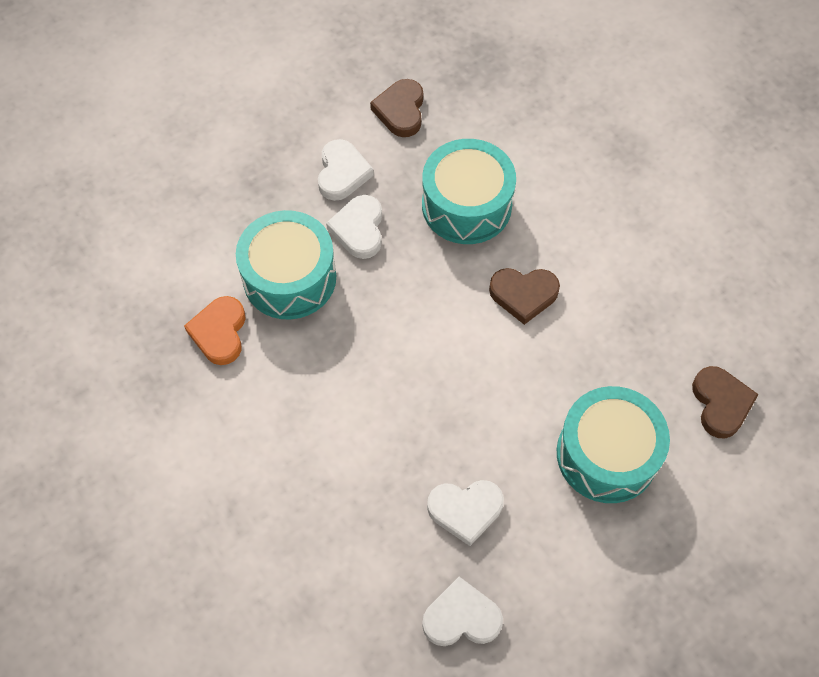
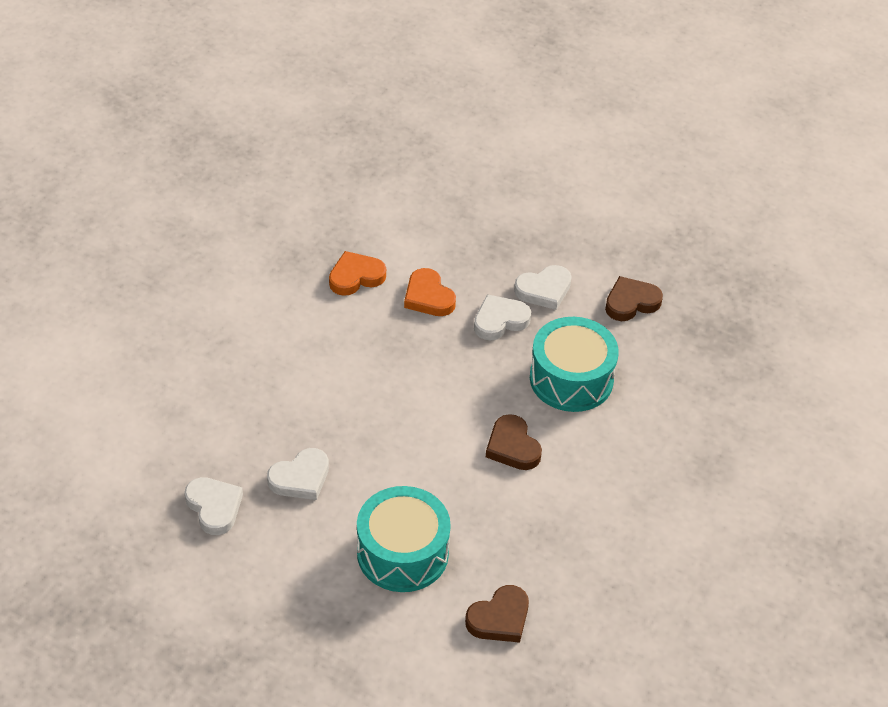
camera: 60 degrees right, 15 degrees down
turquoise drum [236,210,336,320] -> orange heart [404,268,456,316]
white heart [427,480,504,546] -> white heart turned 90 degrees counterclockwise [267,448,329,500]

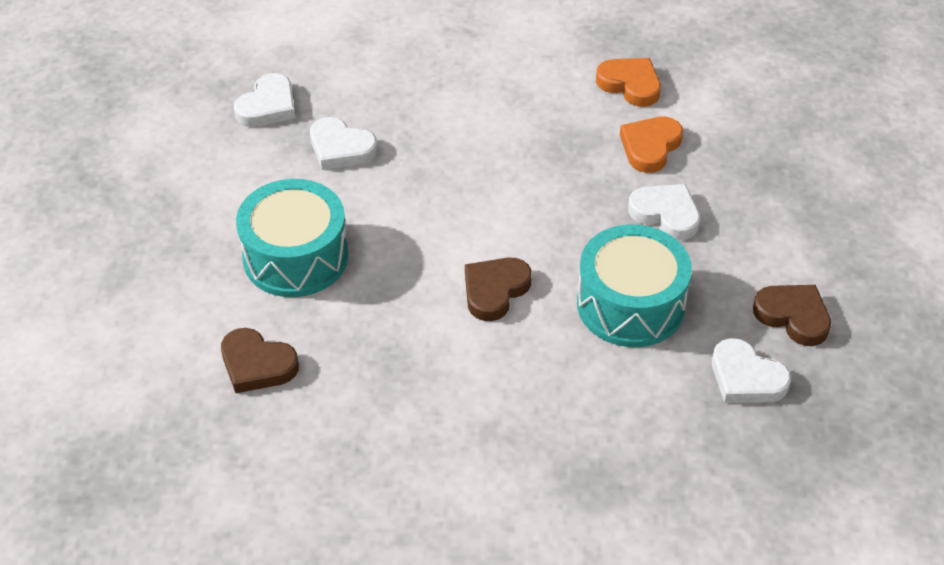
camera: 65 degrees right, 0 degrees up
white heart [514,265,572,310] -> white heart moved to [712,338,791,403]

